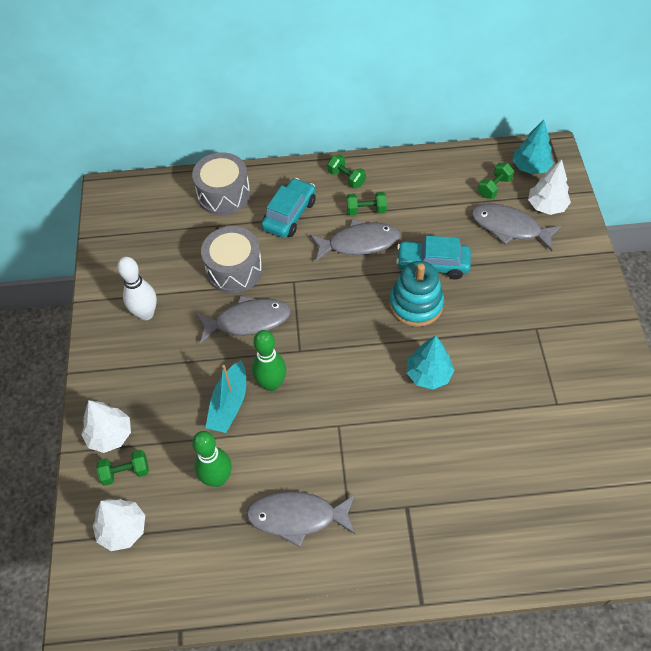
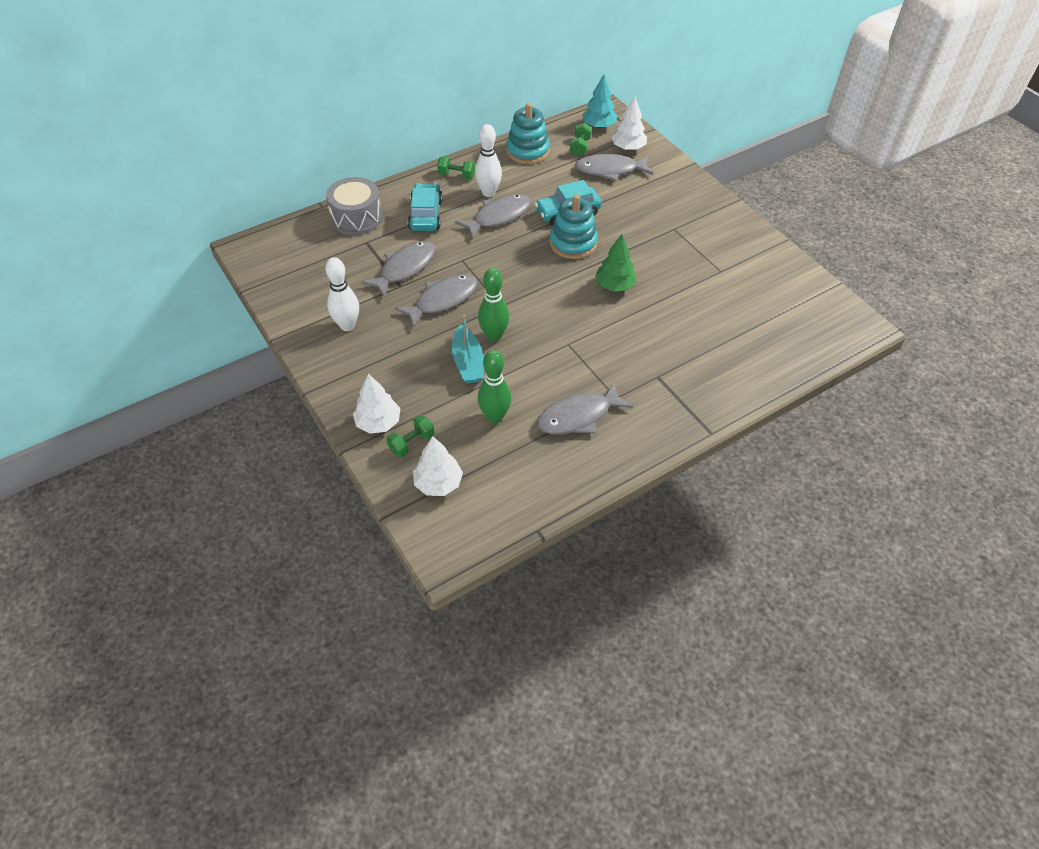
camera: 30 degrees left, 5 degrees down
grey drum [201,226,263,293] -> grey fish [361,241,435,298]
green dumbbell [347,192,387,216] -> white bowling pin [475,124,502,197]
turquoise tree [407,335,454,389] -> green tree [595,234,637,292]
none -> turquoise stacking toy [506,103,550,164]

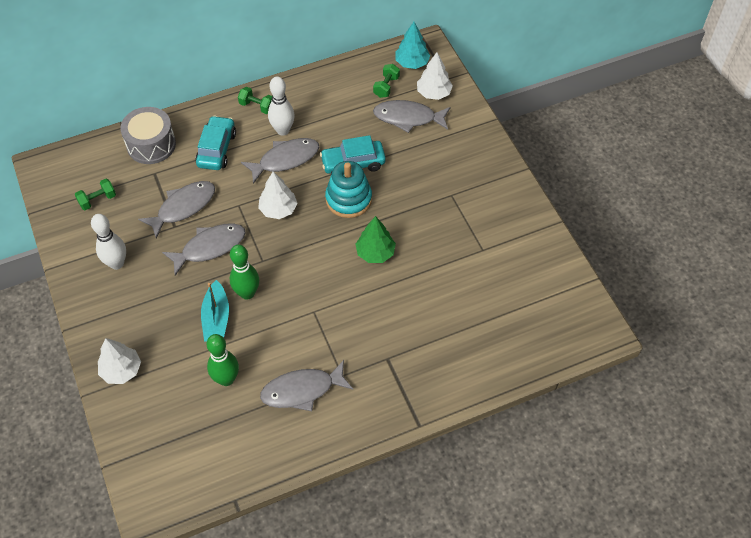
camera: 10 degrees right, 5 degrees up
green dumbbell [387,415,434,457] -> green dumbbell moved to [75,179,116,210]
white tree [413,436,463,496] -> white tree moved to [258,172,298,219]
turquoise stacking toy [506,103,550,164] -> none

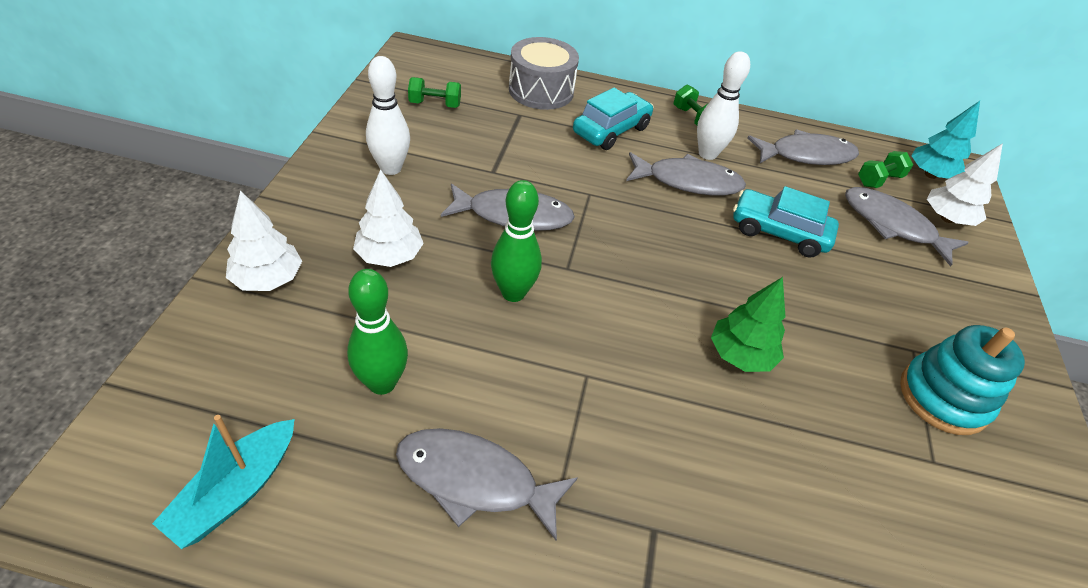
camera: 30 degrees right, 10 degrees down
grey fish [138,181,215,239] -> grey fish moved to [748,130,859,165]
turquoise boat [201,280,229,341] -> turquoise boat moved to [152,415,295,549]
white tree [258,172,298,219] -> white tree moved to [353,169,424,267]
turquoise stacking toy [325,161,372,218] -> turquoise stacking toy moved to [900,325,1025,435]

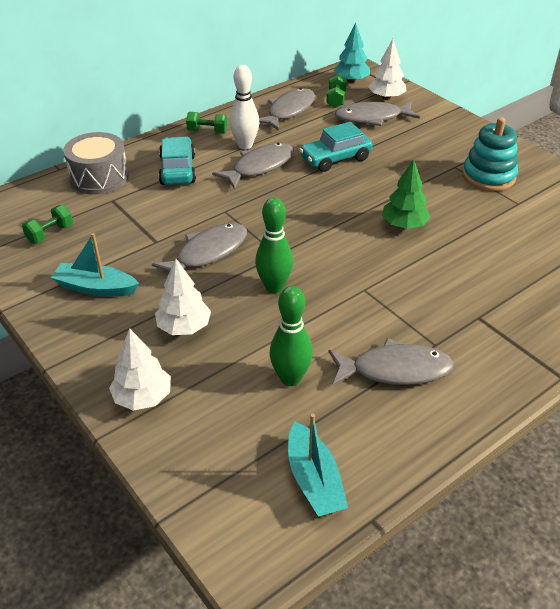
camera: 45 degrees left, 5 degrees down
white bowling pin [366,56,410,175] -> turquoise boat [51,233,139,297]
grey fish [396,428,578,541] -> grey fish turned 150 degrees counterclockwise [329,338,454,386]

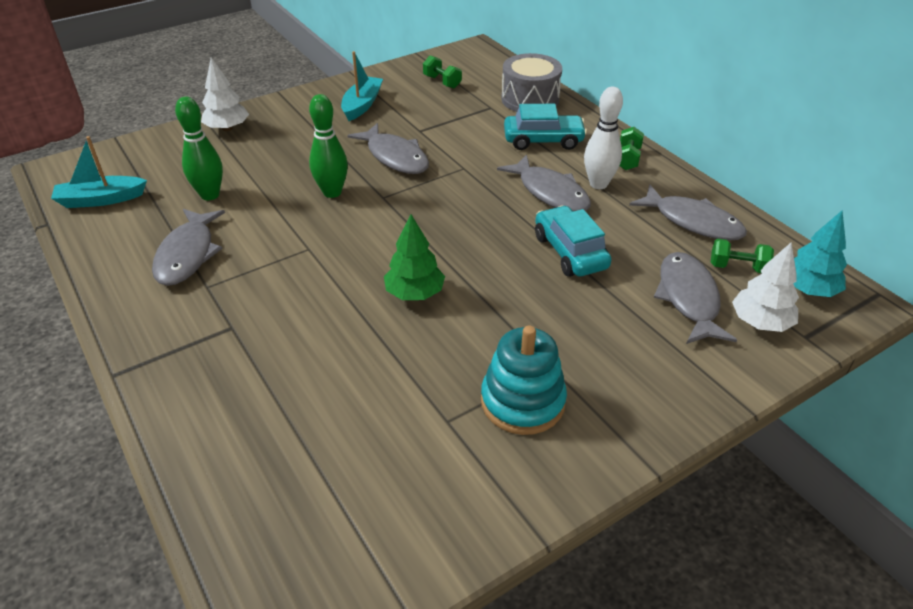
camera: 95 degrees right, 0 degrees up
white tree [155,259,211,335] -> none

